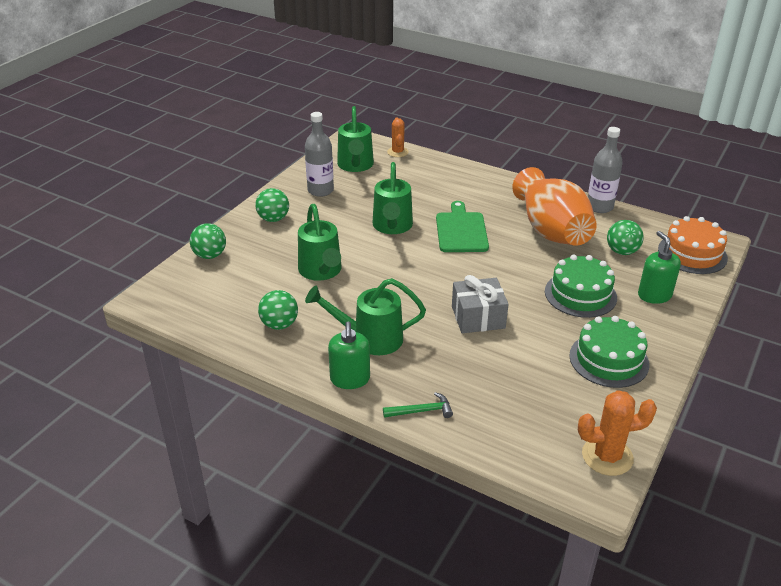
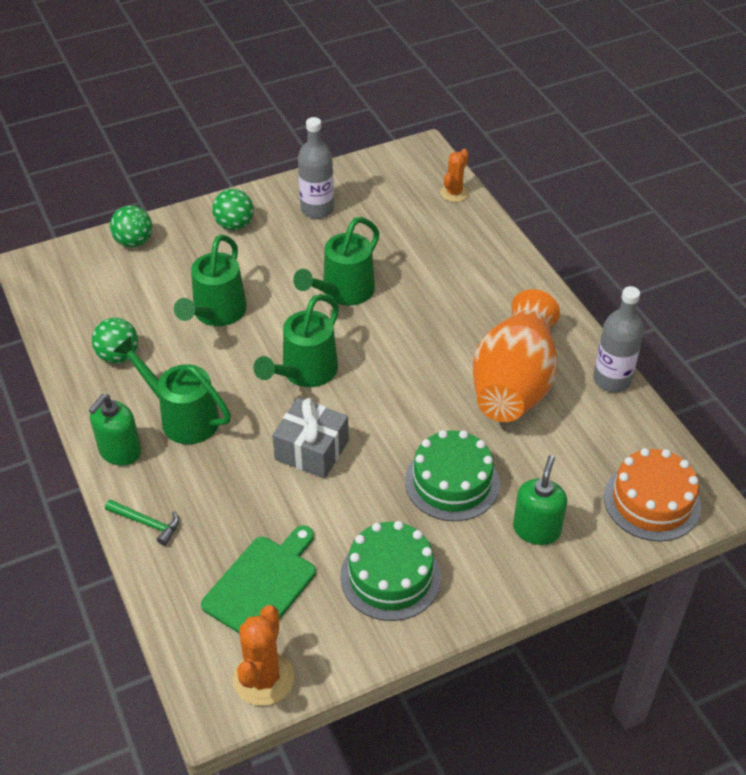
camera: 35 degrees right, 10 degrees up
green watering can [337,106,374,172] -> green watering can moved to [254,294,339,387]
green cutting board [436,201,489,252] -> green cutting board moved to [201,526,316,633]
orange cactus [578,390,657,476] -> orange cactus turned 75 degrees clockwise [233,605,294,706]
green ball [607,220,643,255] -> none

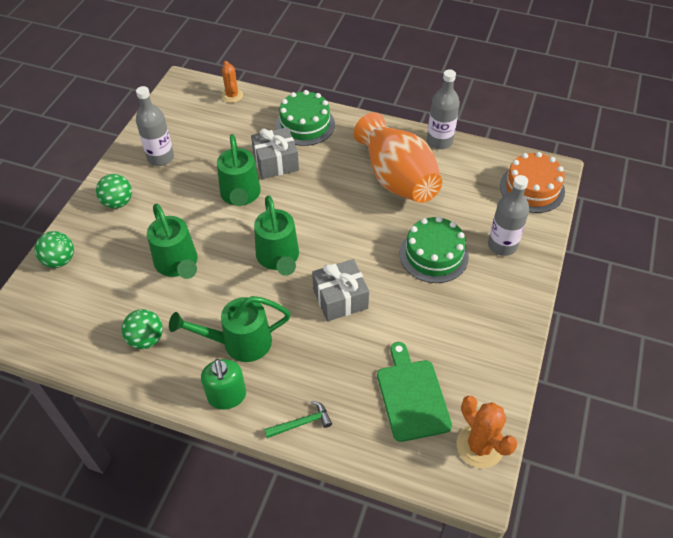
camera: 45 degrees left, 5 degrees up
green cake [340,521,441,621] -> green cake moved to [275,90,335,146]
green soap dispenser [513,455,567,545] -> grey bottle [488,175,529,256]
none -> grey gift [251,127,299,179]

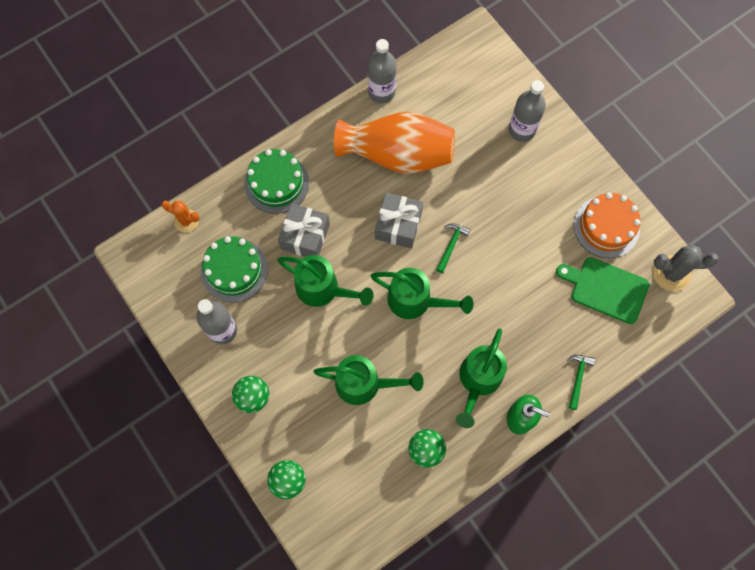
camera: 55 degrees left, 20 degrees up
grey gift [312,259,369,321] -> grey gift moved to [375,193,423,248]
green cake [400,216,469,283] -> green cake moved to [201,236,268,302]
orange cactus [457,396,518,468] -> grey cactus [653,244,719,291]
orange cake [500,152,565,213] -> orange cake moved to [574,193,641,258]
none -> green hammer [436,223,471,273]

